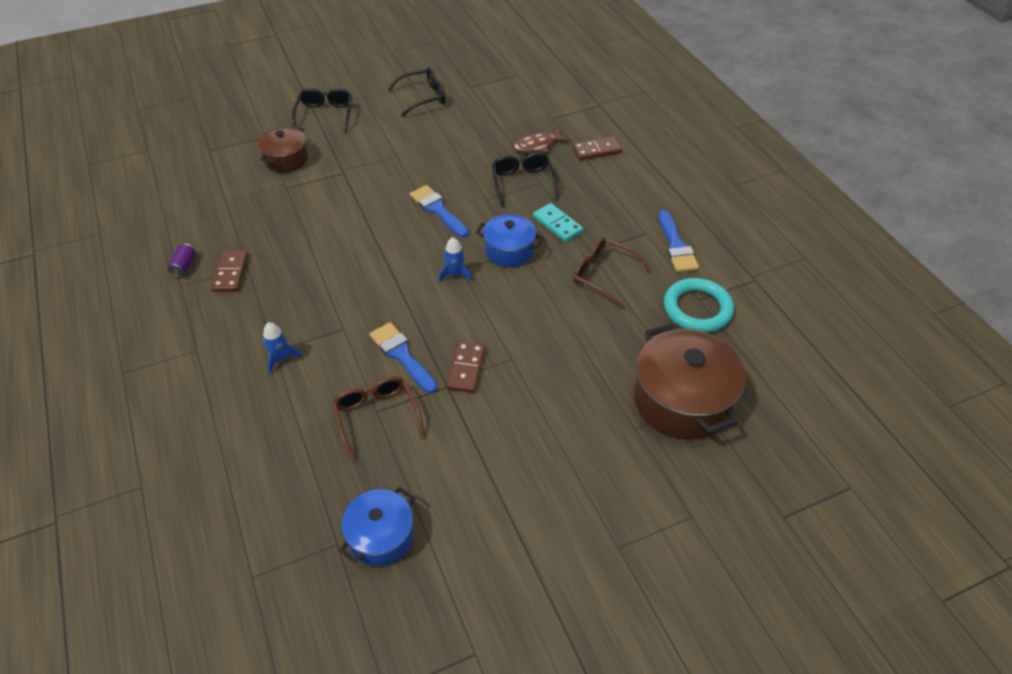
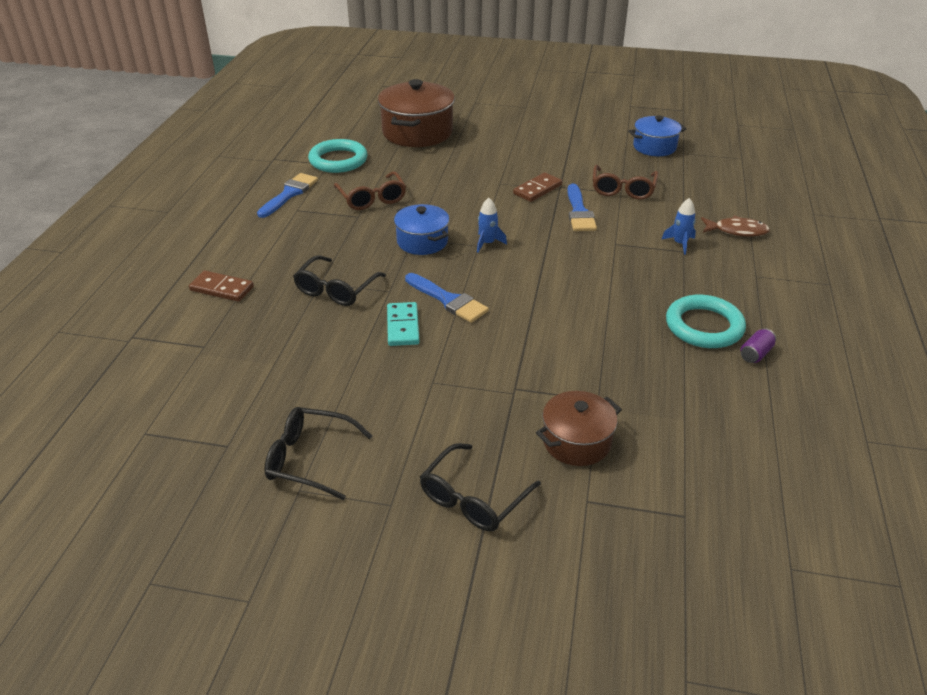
camera: 145 degrees left, 10 degrees down
brown domino [211,251,248,292] -> turquoise ring [666,295,746,348]
blue brush [410,185,469,237] -> blue brush turned 45 degrees counterclockwise [405,273,489,323]
brown fish [514,128,570,153] -> brown fish moved to [701,216,770,237]
turquoise domino [533,203,583,242] -> turquoise domino moved to [387,302,420,346]

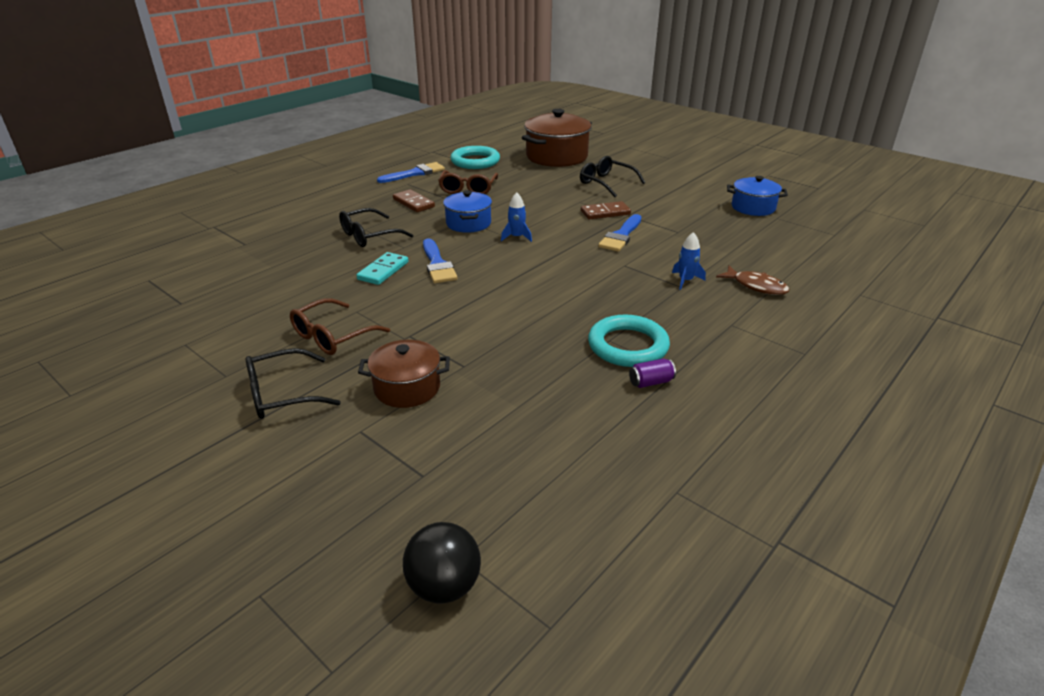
camera: 30 degrees right, 5 degrees down
brown domino [189,271,254,302] -> brown domino moved to [393,189,435,212]
black glasses [264,407,372,500] -> black glasses moved to [580,156,645,197]
brown glasses [593,165,658,200] -> brown glasses moved to [290,298,390,355]
none -> black ball [403,522,481,604]

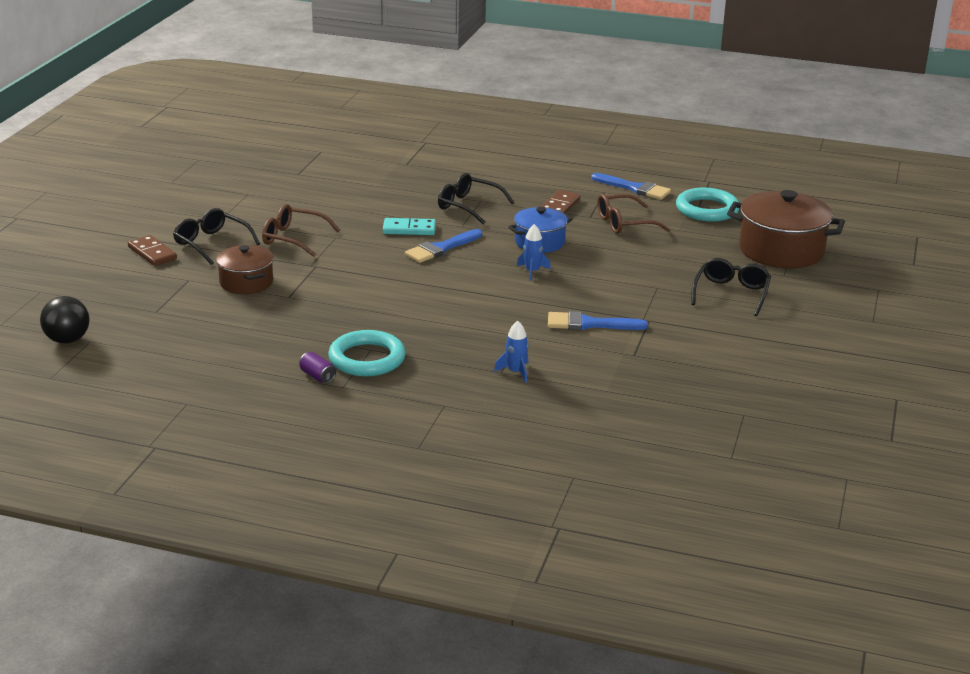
camera: 65 degrees right, 5 degrees down
brown domino [581,201,631,219] -> brown domino moved to [128,235,177,266]
brown fish [716,266,789,295] -> none
blue pot [727,176,788,216] -> none

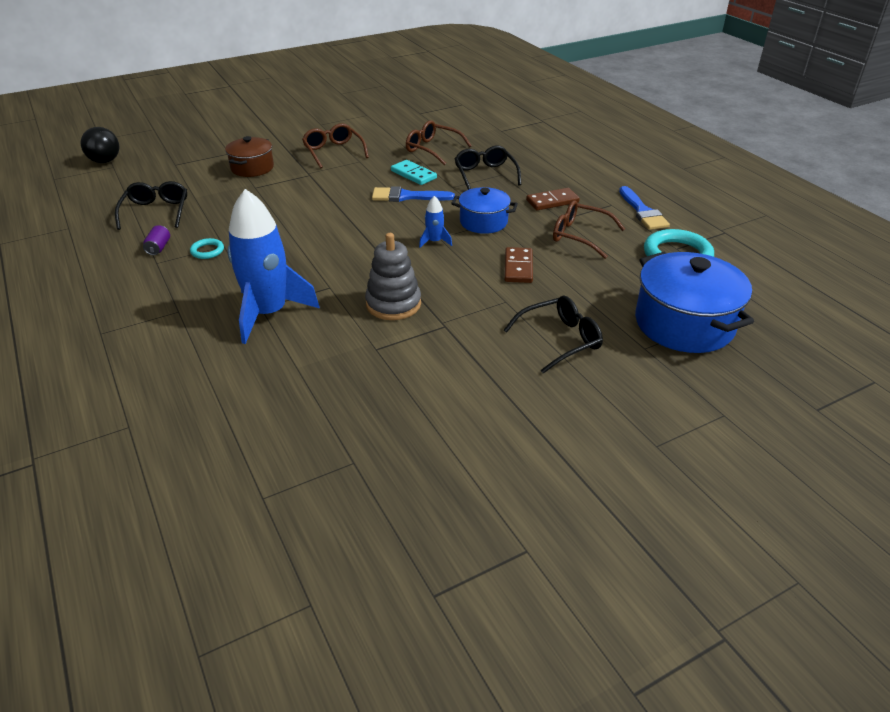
camera: 45 degrees right, 10 degrees up
brown domino [128,235,177,266] -> brown domino moved to [504,247,533,283]
black glasses [173,208,260,265] -> black glasses moved to [115,181,187,230]
turquoise ring [328,330,406,376] -> turquoise ring [190,238,224,259], size x0.49
blue rocket [494,321,529,383] -> blue rocket [227,189,320,344], size x2.35
blue brush [548,311,648,330] -> grey stacking toy [365,233,421,320]
brown pot [727,190,845,269] -> blue pot [635,252,754,353]
none -> brown glasses [406,120,472,165]

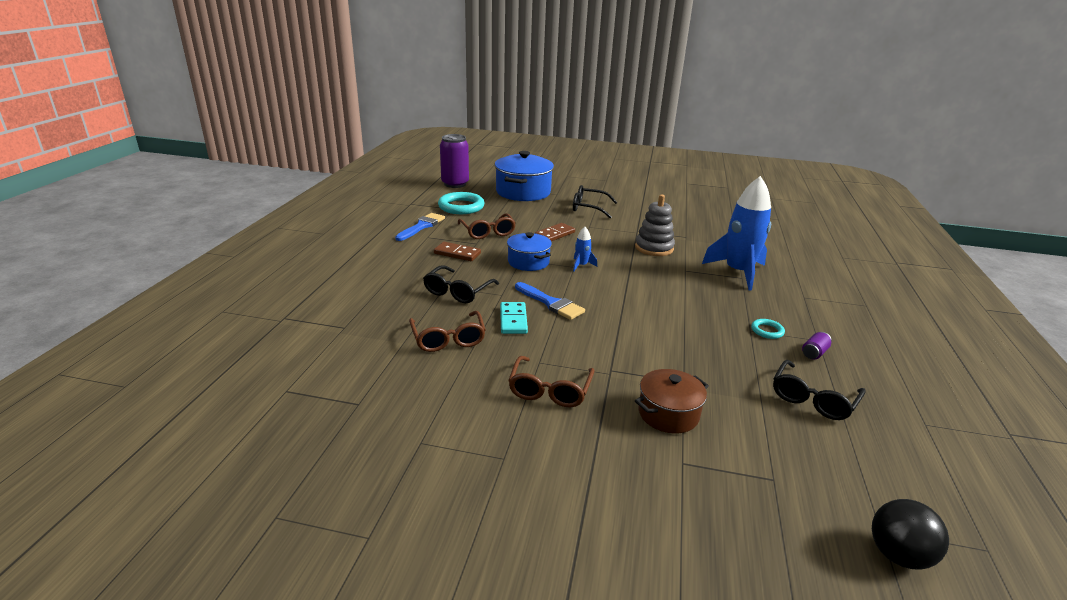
camera: 140 degrees left, 10 degrees down
none -> purple can [440,134,469,188]

